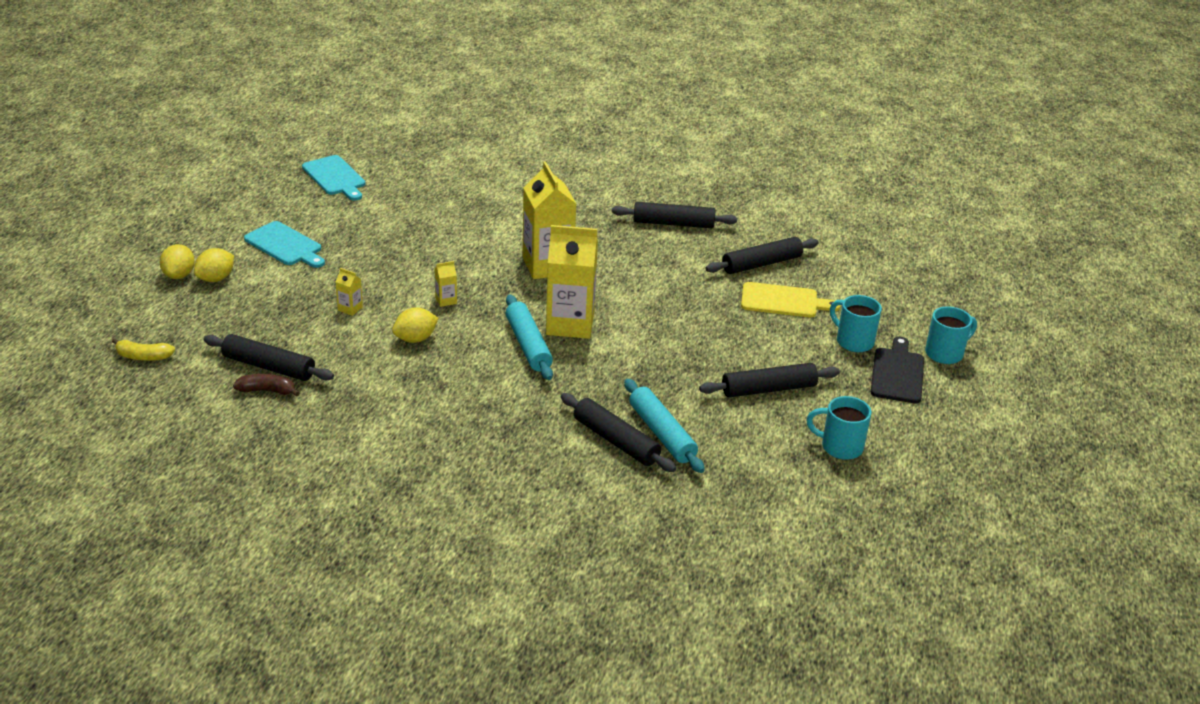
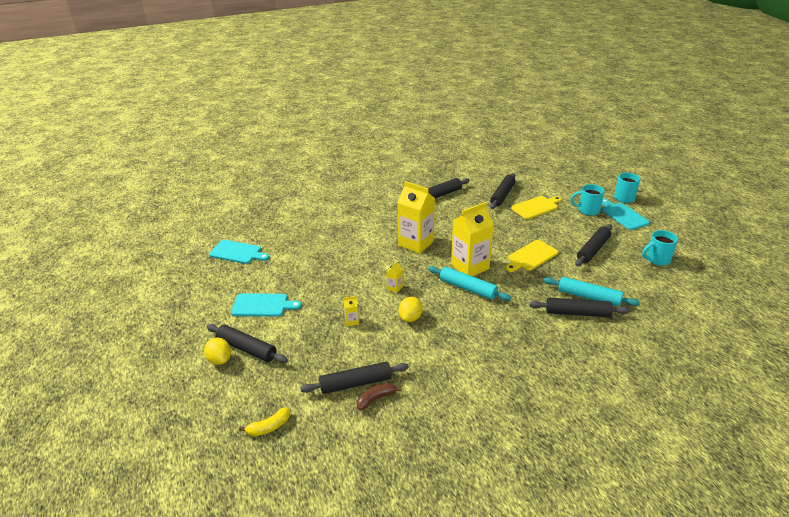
camera: 35 degrees left, 0 degrees up
yellow lemon [194,248,234,282] -> black rolling pin [207,324,288,363]
black cutting board [871,337,924,403] -> turquoise cutting board [602,199,650,230]
none -> yellow cutting board [506,240,559,272]

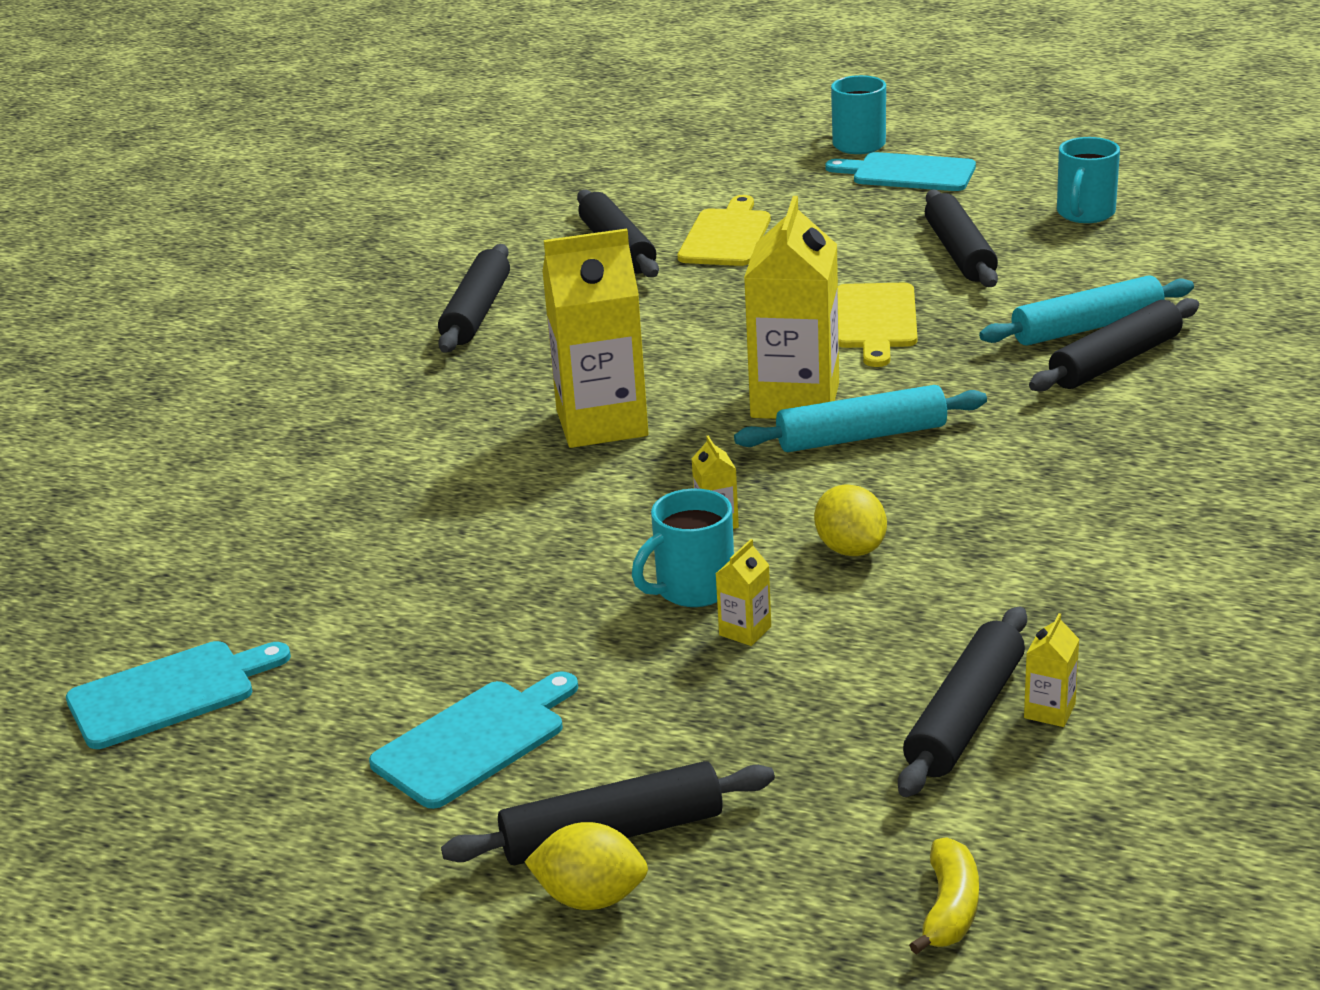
camera: 45 degrees left, 5 degrees down
brown banana [357,383,402,410] -> yellow carton [1024,613,1079,727]
turquoise mug [570,184,604,216] -> turquoise mug moved to [632,489,734,607]

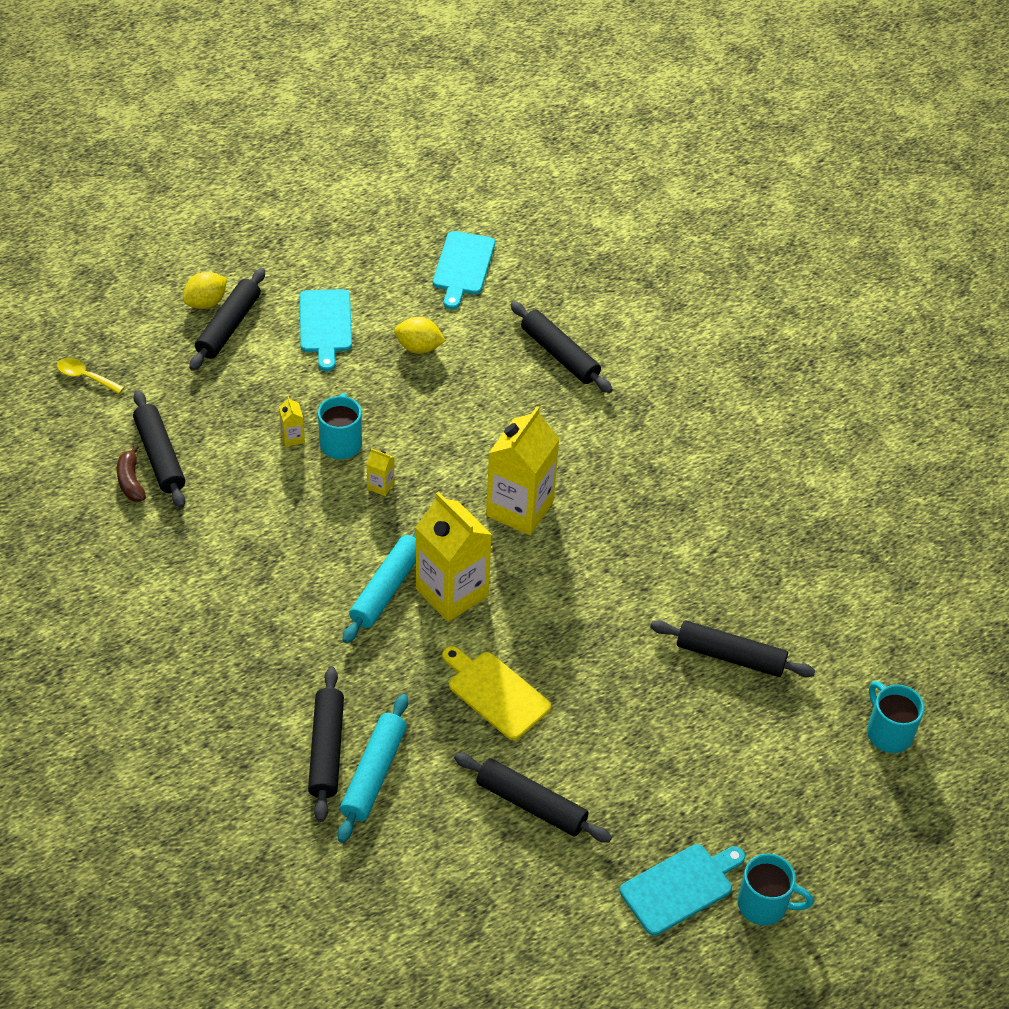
camera: 125 degrees right, 20 degrees up
black rolling pin [438,244,510,353] -> black rolling pin moved to [510,301,613,393]
yellow cutting board [678,195,771,266] -> none
yellow lemon [814,484,887,556] -> yellow lemon moved to [394,317,446,354]
yellow banana [909,837,979,955] -> yellow spoon [57,358,124,394]
yellow carton [1024,613,1079,727] -> brown banana [117,445,146,502]
turquoise mug [1057,137,1120,223] -> turquoise mug moved to [867,681,924,753]

